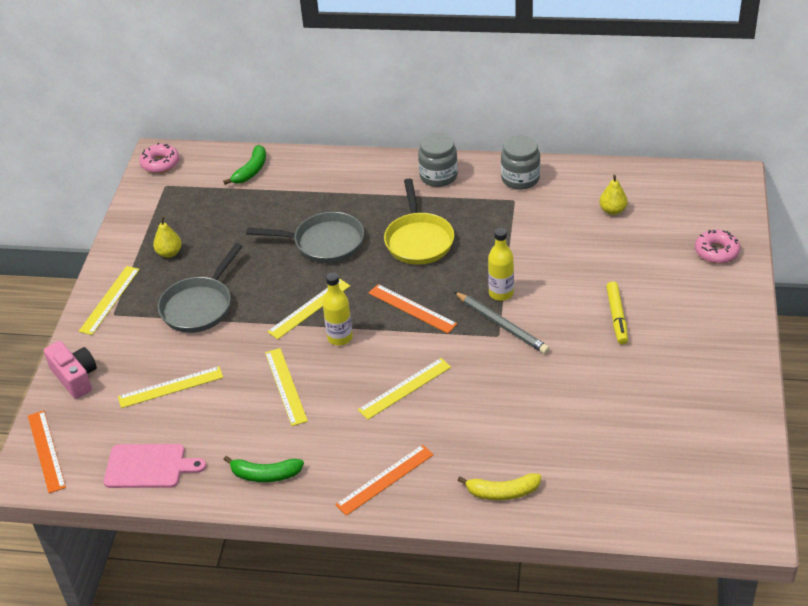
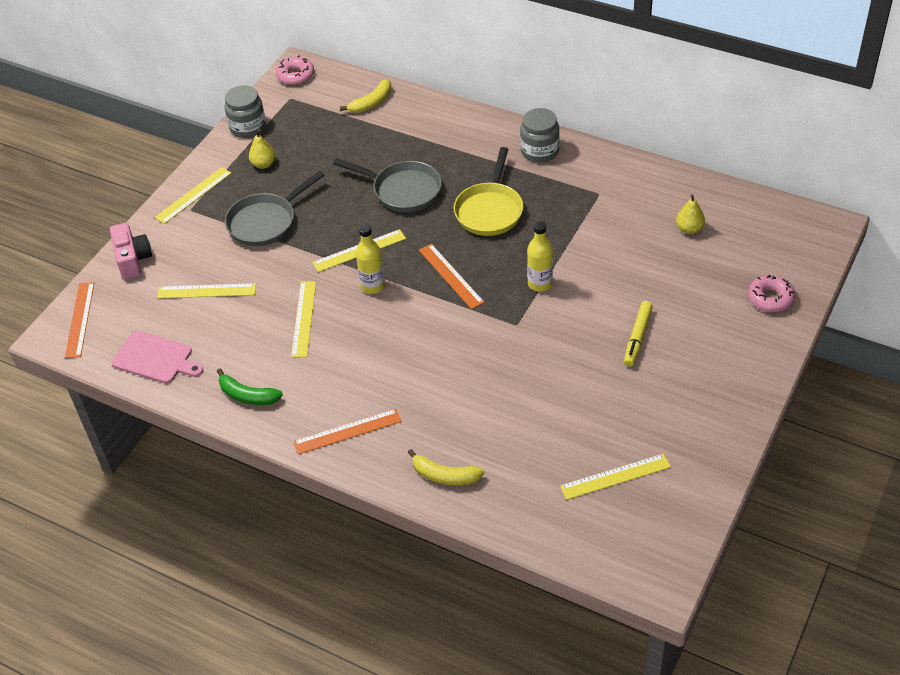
camera: 20 degrees right, 5 degrees up
green banana [223,145,266,185] -> yellow banana [340,79,391,113]
yellow ruler [358,358,451,420] -> yellow ruler moved to [560,454,671,500]
grey pencil [454,292,550,354] -> none
grey jar [501,135,540,190] -> grey jar moved to [225,85,266,138]

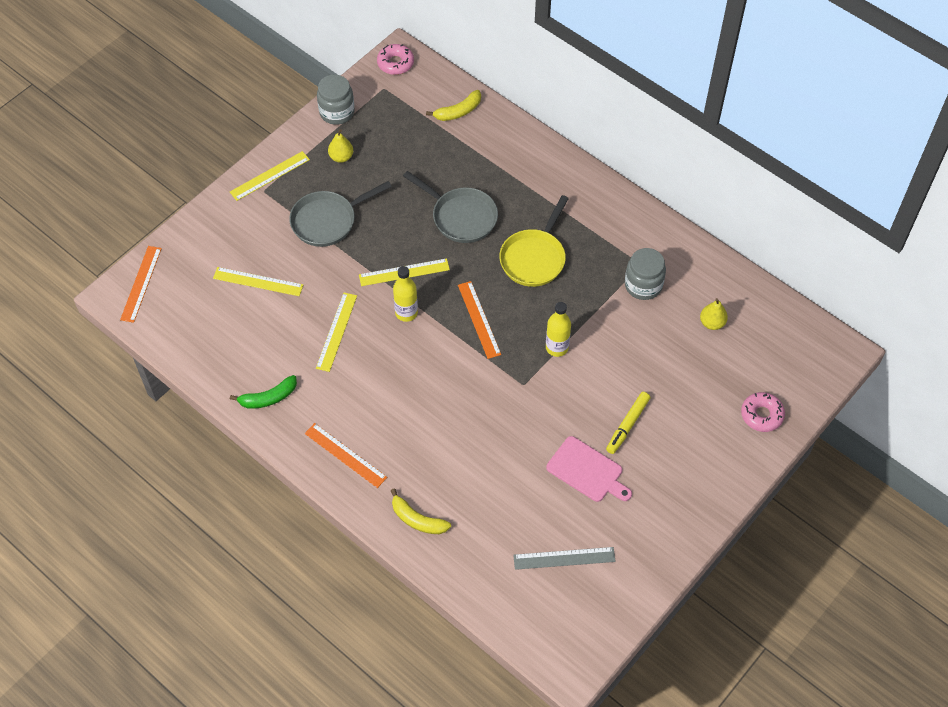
camera: 10 degrees right, 10 degrees up
pink camera [110,223,152,279] -> none
pink cutting board [112,331,203,383] -> pink cutting board moved to [546,436,632,502]
green banana [217,369,283,405] -> green banana turned 60 degrees counterclockwise [230,375,297,409]
orange ruler [293,409,401,454] -> orange ruler turned 45 degrees clockwise [305,423,387,488]
grey jar [520,108,560,163] -> grey jar moved to [625,248,666,300]
yellow ruler [560,454,671,500] -> grey ruler [513,547,616,570]

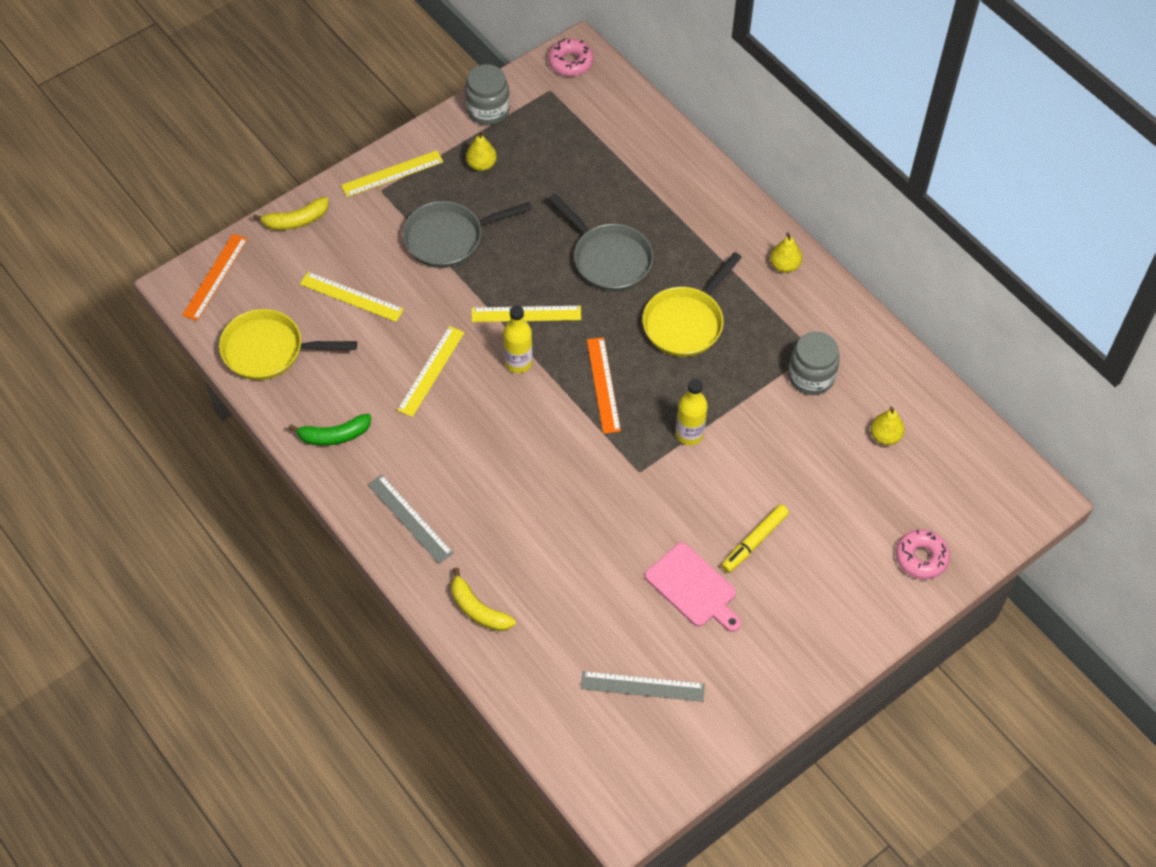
camera: 10 degrees right, 0 degrees up
orange ruler [305,423,387,488] -> grey ruler [367,474,453,564]
yellow banana [426,90,481,121] -> yellow banana moved to [253,197,328,230]
none -> yellow pan [219,309,357,380]
none -> yellow pear [770,232,802,273]

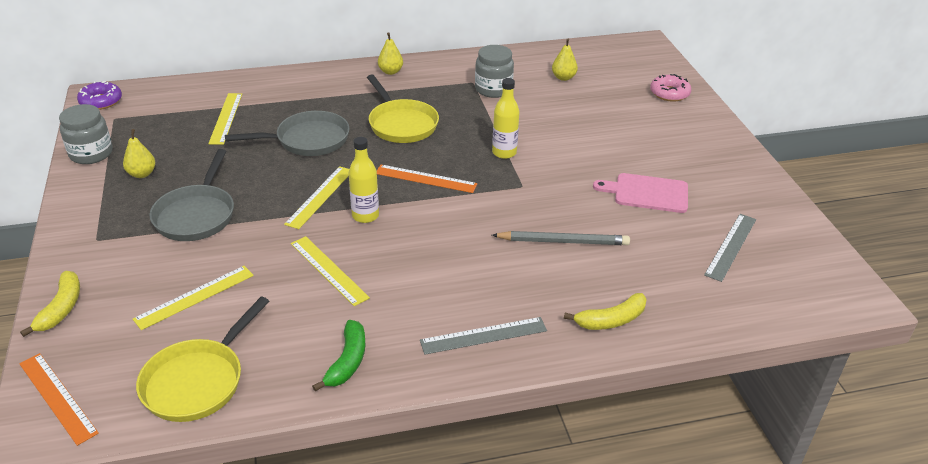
camera: 65 degrees left, 20 degrees down
yellow ruler [341,150,443,197] -> yellow ruler moved to [208,93,242,145]
pink donut [548,39,593,76] -> purple donut [77,81,122,110]
pink cutting board [645,543,741,632] -> pink cutting board turned 150 degrees counterclockwise [593,173,688,213]
yellow marker [721,504,789,573] -> none
none -> grey pencil [492,231,630,245]

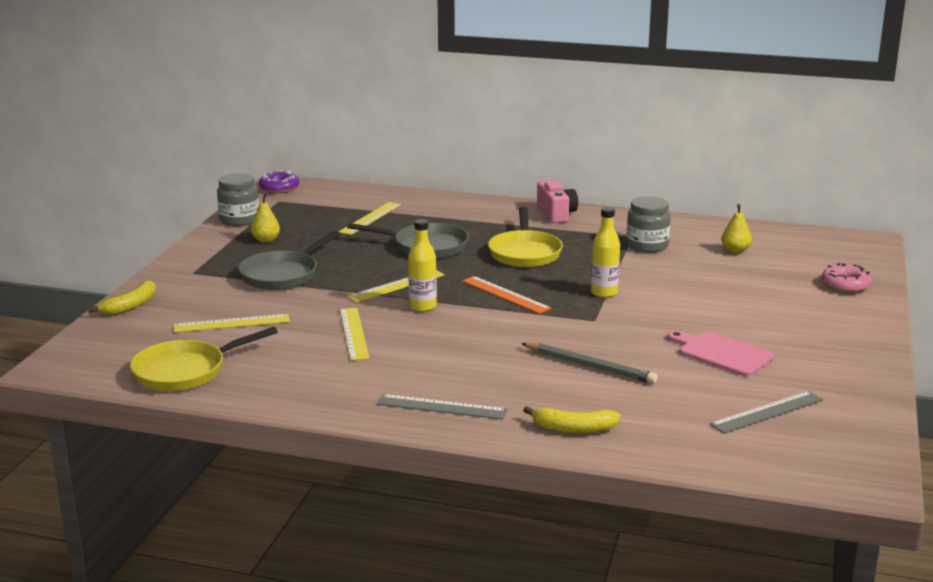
camera: 30 degrees right, 15 degrees down
orange ruler [19,353,99,446] -> none
green banana [312,320,365,391] -> none
yellow pear [378,32,403,75] -> pink camera [537,180,578,223]

